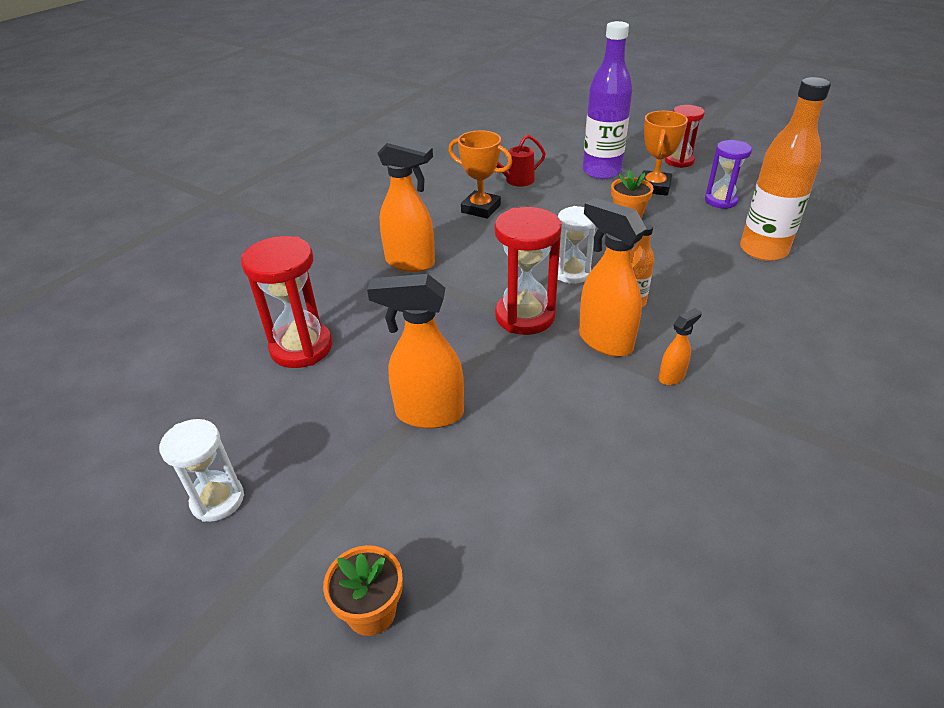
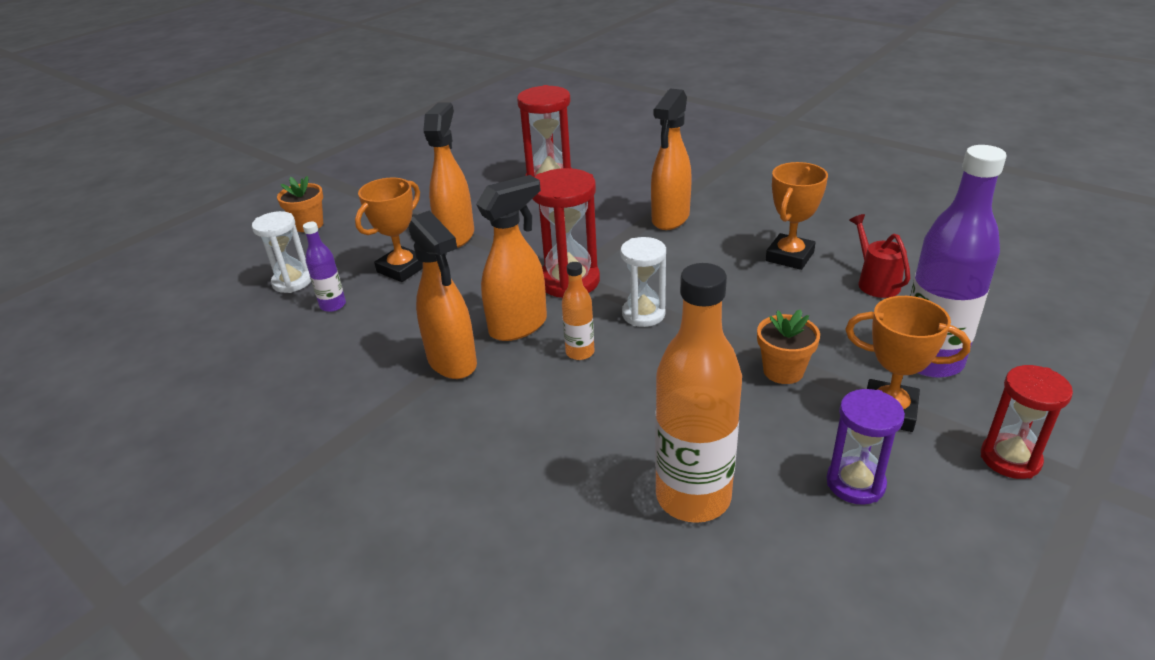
camera: 95 degrees right, 5 degrees down
white hourglass [159,419,244,522] -> white hourglass moved to [252,211,311,293]
orange spray bottle [659,308,702,385] -> orange spray bottle [408,211,477,379], size x2.02
none -> purple bottle [303,222,346,312]
none -> orange trophy [355,178,423,282]

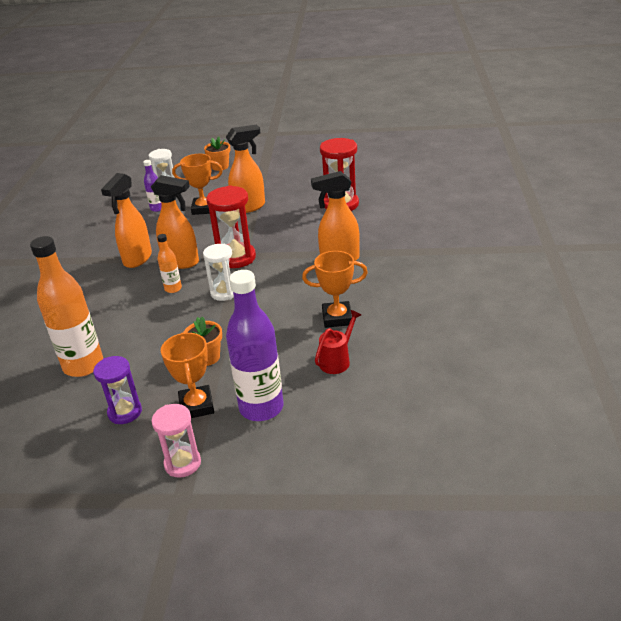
camera: 55 degrees right, 0 degrees up
red hourglass [981,365,1073,479] -> pink hourglass [152,404,201,478]

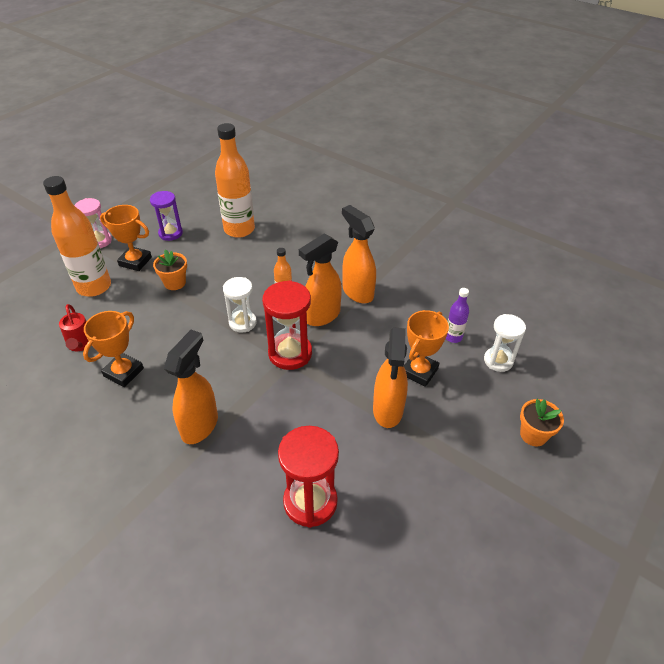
camera: 120 degrees right, 10 degrees up
purple bottle [226,270,283,421] -> orange bottle [43,176,111,297]

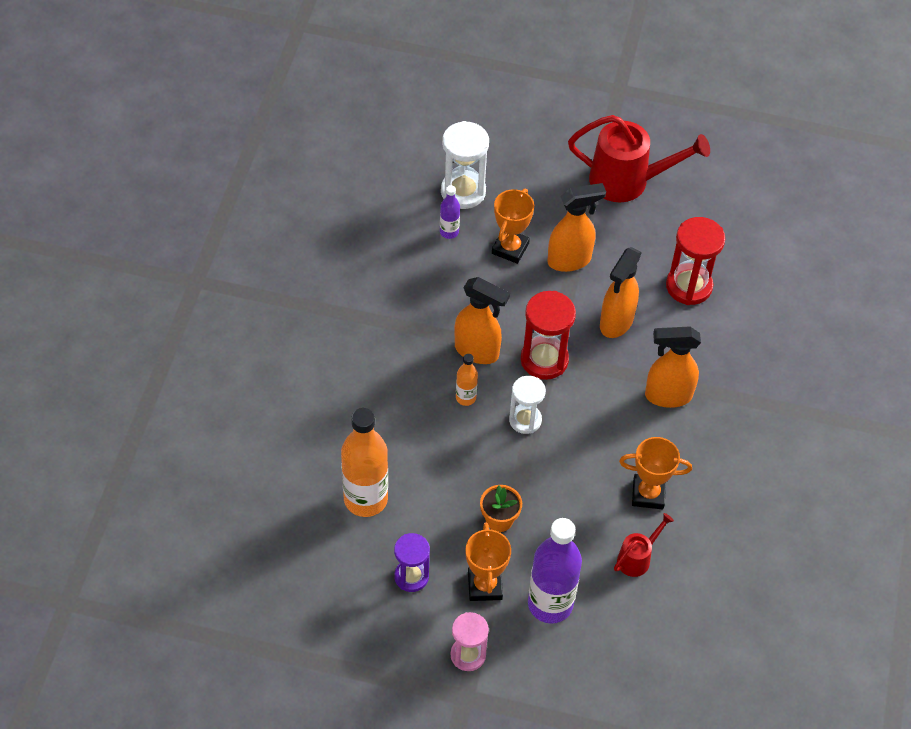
camera: 115 degrees left, 10 degrees up
orange bottle [43,176,111,297] -> purple bottle [528,518,582,623]
orange spray bottle [342,205,376,303] -> orange spray bottle moved to [600,247,642,338]
orange trophy [404,310,449,387] -> orange trophy turned 75 degrees counterclockwise [492,189,534,264]
white hourglass [484,314,526,372] -> white hourglass [441,121,489,209], size x1.51
orange flower pot [520,399,564,446] -> none
none -> red watering can [568,115,710,202]

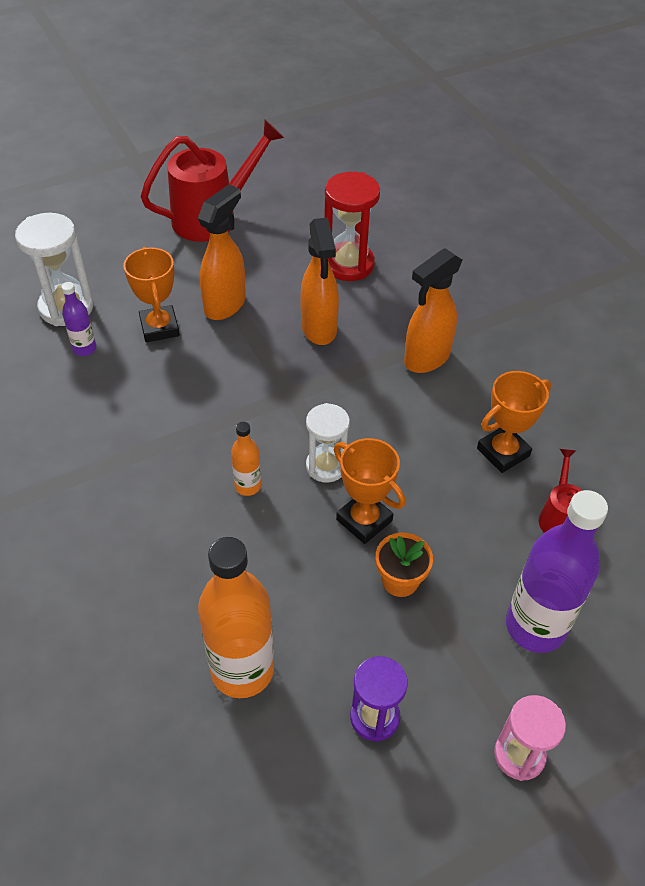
camera: 40 degrees left, 5 degrees down
orange spray bottle [454,277,510,364] -> none
orange trophy [466,522,511,601] -> orange trophy moved to [334,438,405,544]
red hourglass [521,291,576,380] -> none

